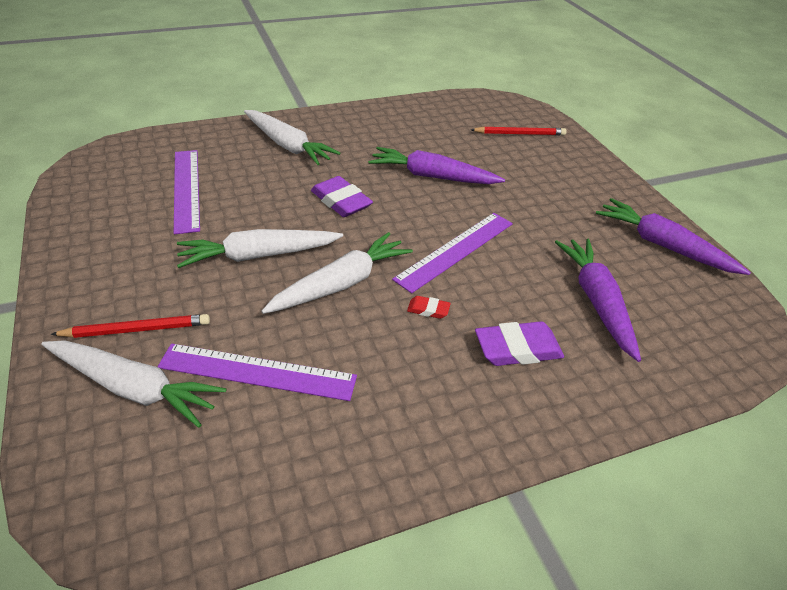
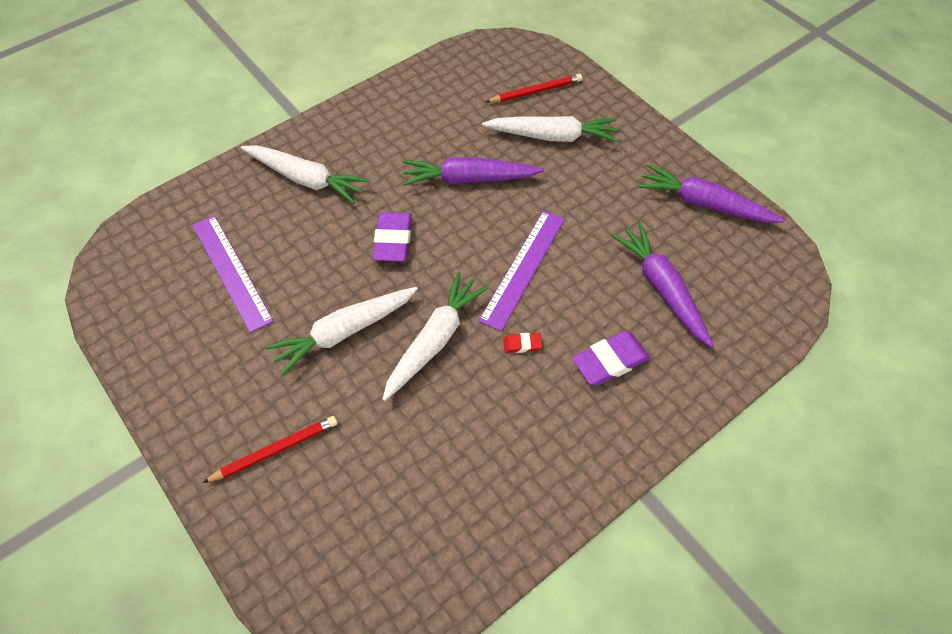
camera: 15 degrees left, 15 degrees up
white carrot [41,340,226,428] -> white carrot moved to [482,116,618,142]
purple ruler [157,343,357,401] -> none
purple eraser [311,176,373,217] -> purple eraser turned 60 degrees clockwise [373,212,412,262]

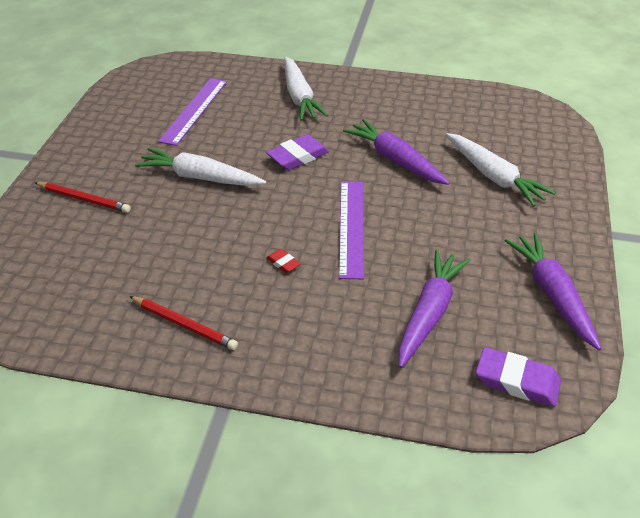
camera: 50 degrees right, 15 degrees down
white carrot [382,272,489,401] -> none
purple ruler [479,211,565,331] -> purple ruler turned 75 degrees counterclockwise [339,181,364,280]
red pencil [486,74,582,103] -> red pencil moved to [129,296,238,350]
purple eraser [572,331,650,386] -> purple eraser moved to [476,347,561,407]

